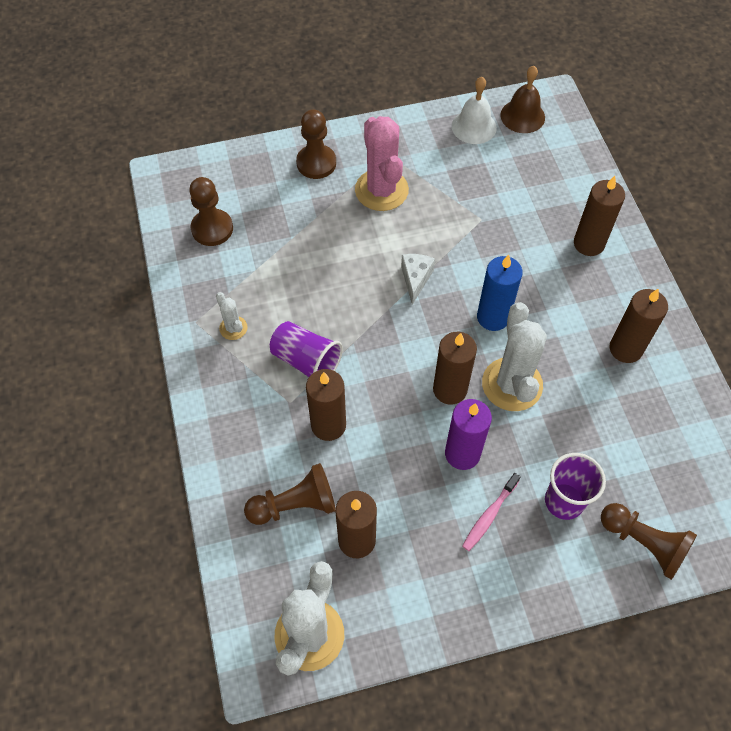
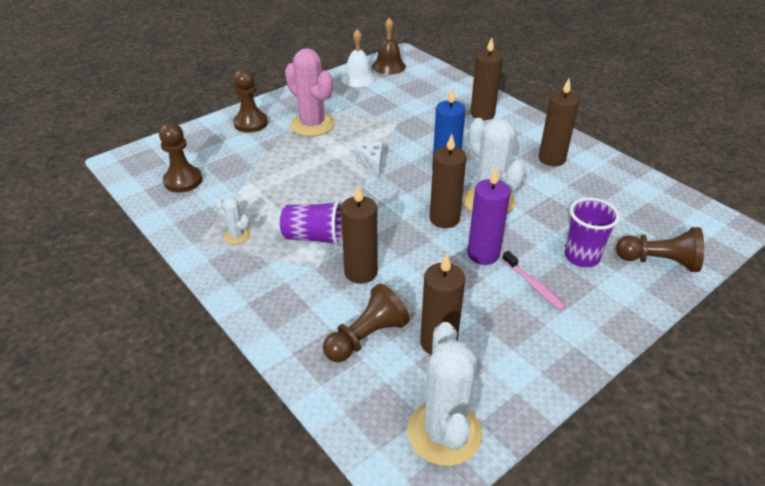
camera: 25 degrees left, 20 degrees down
pink toothbrush [462,473,521,551] -> pink toothbrush turned 45 degrees counterclockwise [502,251,566,311]

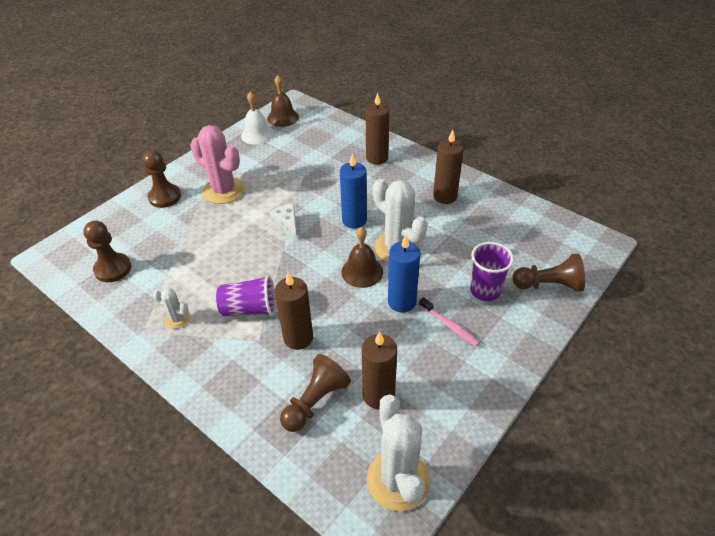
camera: 10 degrees left, 5 degrees up
brown candle [430,134,466,228] -> brown bell [341,227,383,288]
purple candle [467,168,510,265] -> blue candle [388,235,420,313]

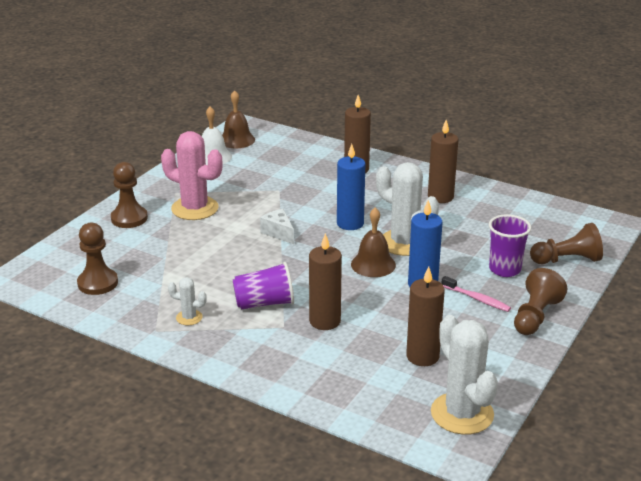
camera: 10 degrees left, 15 degrees down
brown pawn [280,354,351,432] -> brown pawn moved to [514,268,568,335]

